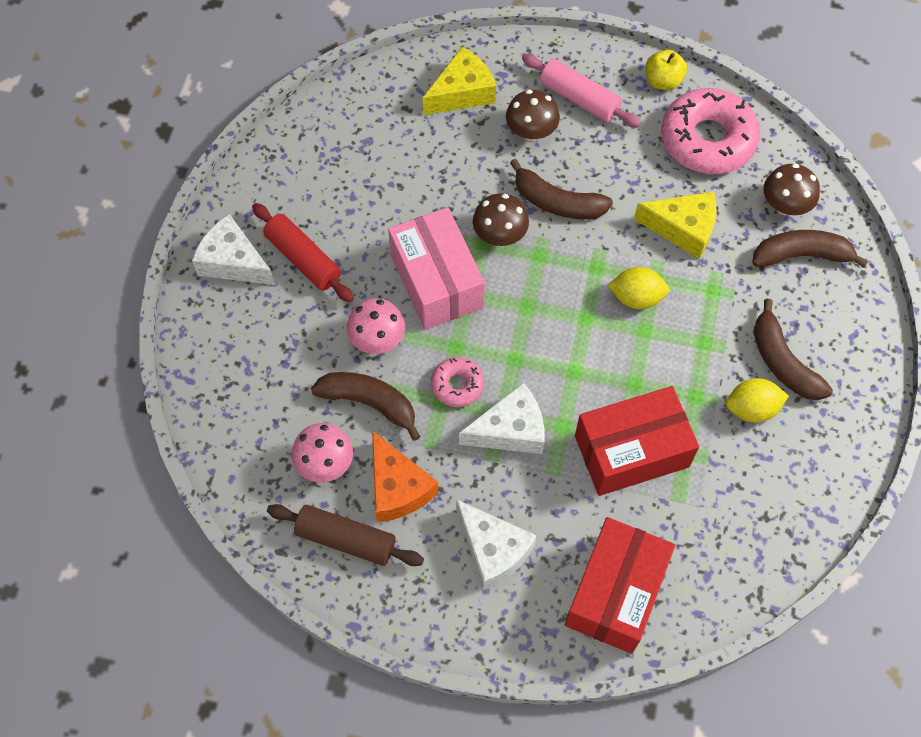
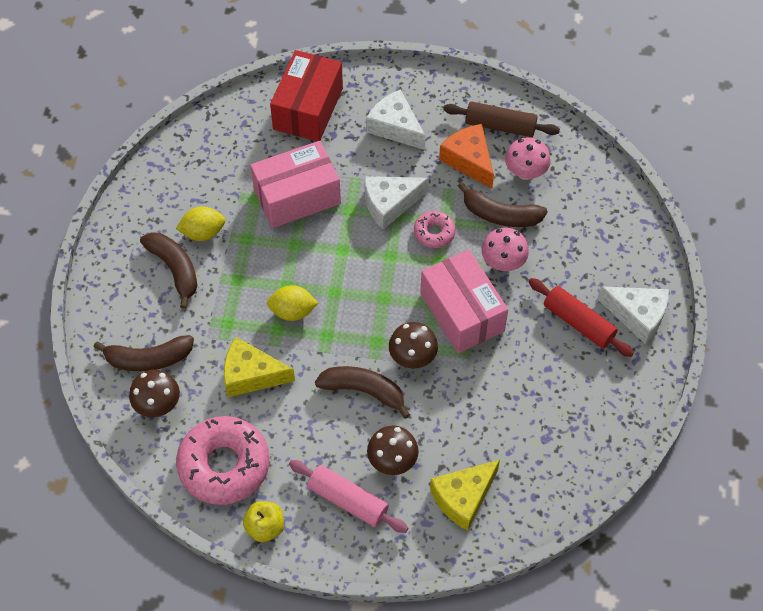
camera: 175 degrees right, 5 degrees down
red box [575,386,699,496] -> pink box [250,141,341,228]

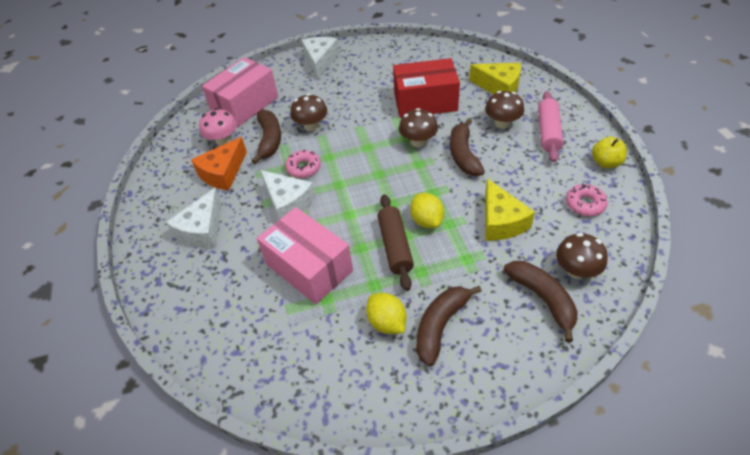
camera: 110 degrees left, 10 degrees down
pink donut [176,416,270,505] -> pink donut [566,183,608,216], size x0.50
red box [270,50,343,141] -> red box moved to [393,58,460,118]
pink box [420,249,508,353] -> pink box moved to [202,57,278,127]
brown rolling pin [443,101,560,137] -> brown rolling pin moved to [377,194,414,291]
pink mushroom [481,227,529,271] -> brown mushroom [290,94,327,131]
red rolling pin [529,278,634,357] -> none

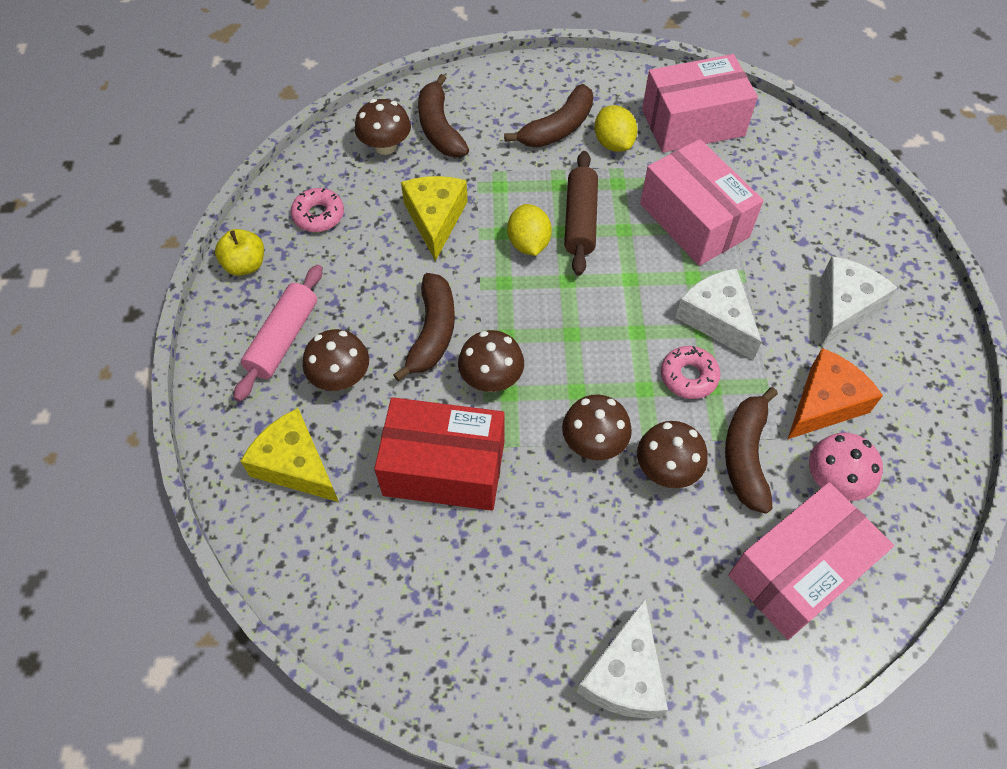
camera: 170 degrees left, 10 degrees up
none -> brown mushroom [562,395,632,460]
none -> pink box [642,54,758,152]

